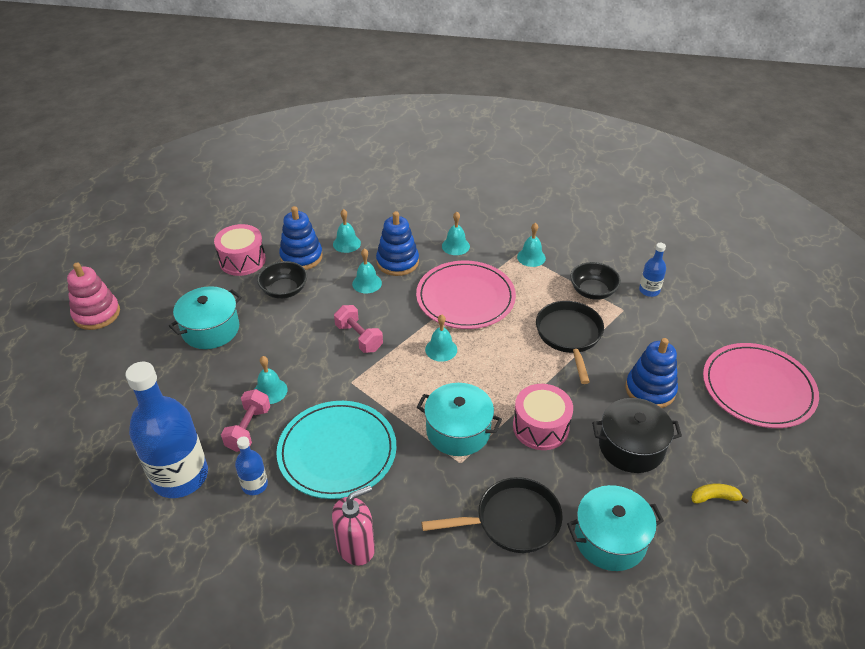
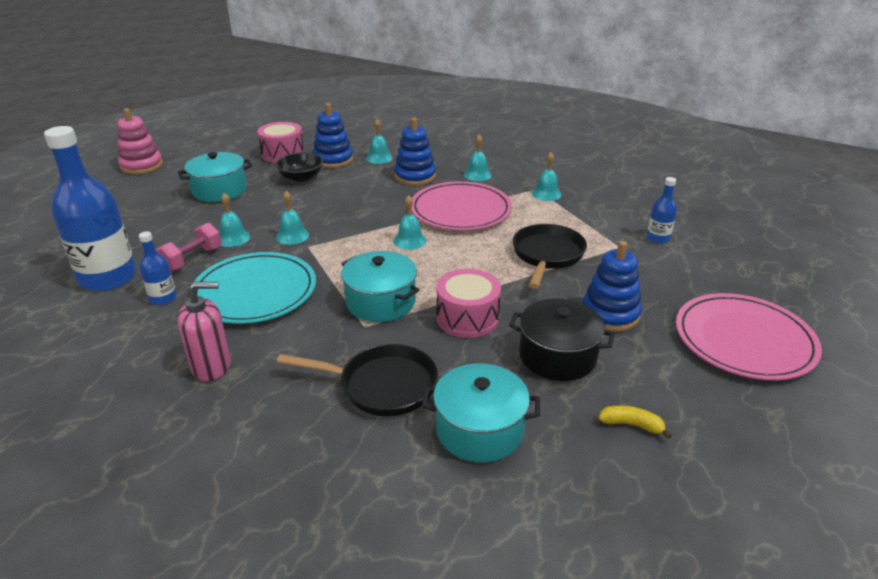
camera: 20 degrees right, 10 degrees down
pink dumbbell [334,305,383,353] -> none
turquoise bell [352,248,382,293] -> turquoise bell moved to [276,191,309,245]
black bowl [570,262,621,300] -> none

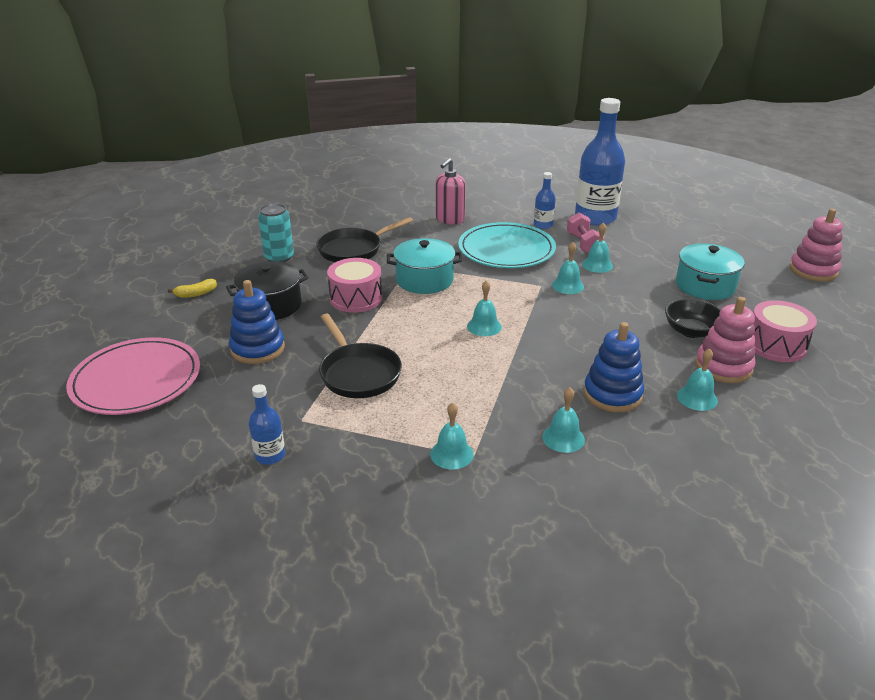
camera: 135 degrees right, 0 degrees up
blue stacking toy [313,103,353,168] -> pink stacking toy [695,297,755,383]
pink plate [411,181,512,231] -> none
turquoise pot [422,363,540,463] -> turquoise can [258,203,294,262]

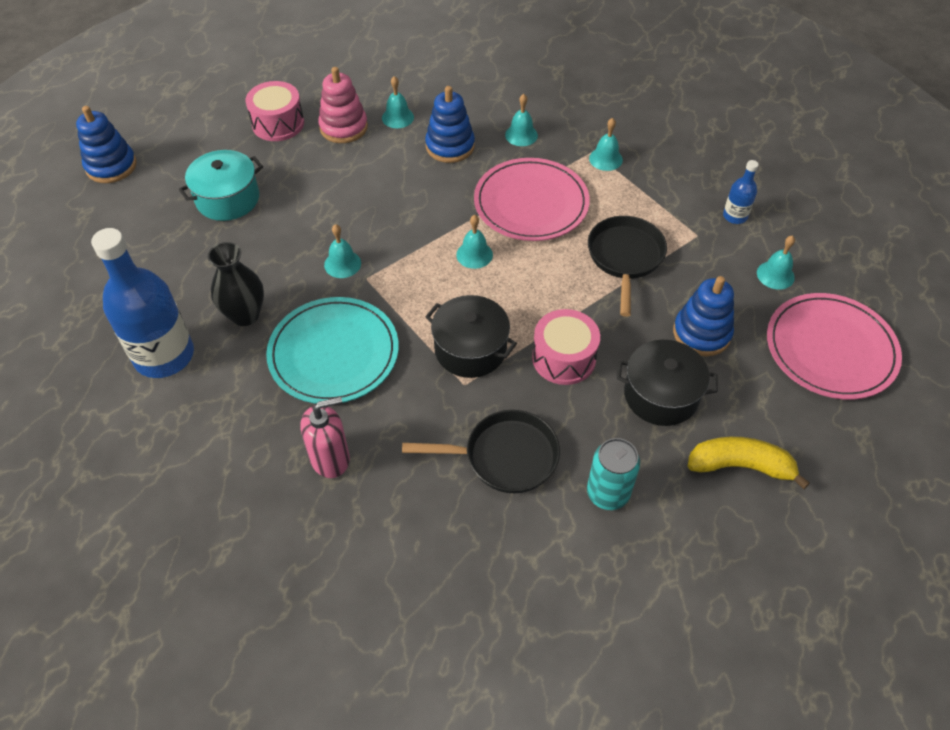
camera: 145 degrees left, 20 degrees up
yellow banana [168,279,217,298] -> yellow banana [688,437,810,489], size x1.84
turquoise pot [387,238,463,294] -> black pot [425,295,517,378]
blue bottle [534,172,556,229] -> none
pink dumbbell [567,212,604,254] -> black vase [207,242,264,326]
turquoise bell [582,223,613,273] -> turquoise bell moved to [757,236,795,290]
black bowl [665,299,721,338] -> none
pink stacking toy [789,208,843,282] -> blue stacking toy [76,106,136,183]
none -> pink plate [474,158,590,241]

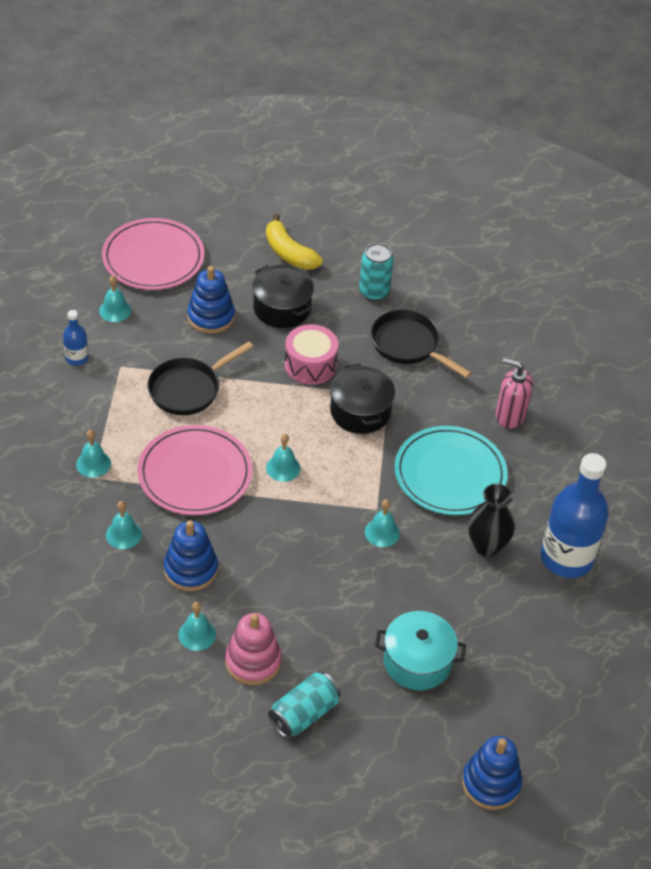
camera: 140 degrees left, 5 degrees down
pink drum [245,81,304,141] -> turquoise can [268,672,341,738]

